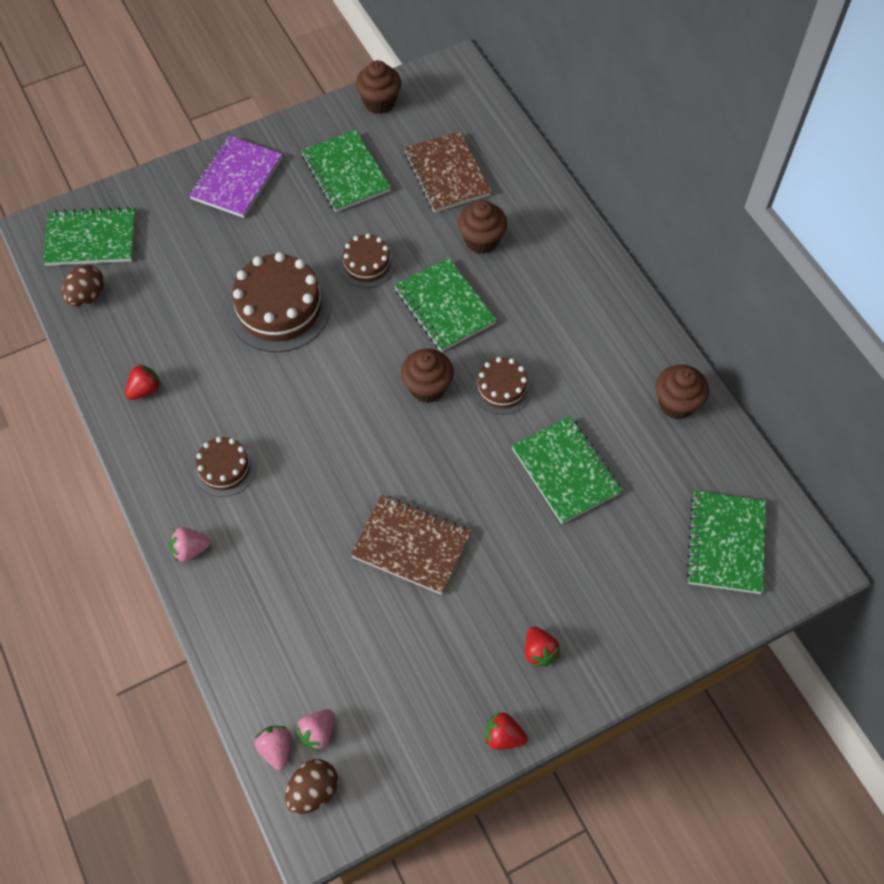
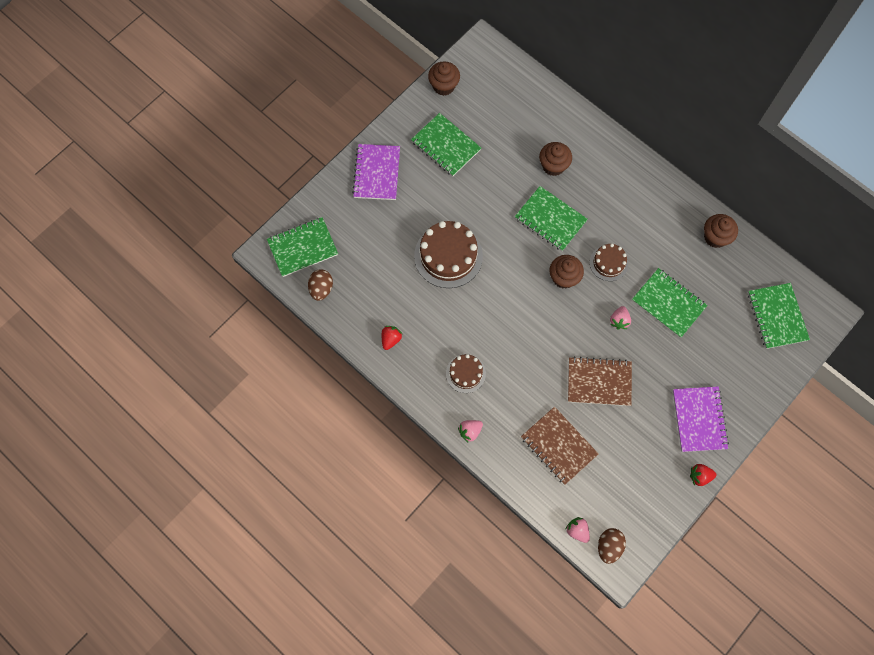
camera: 20 degrees left, 10 degrees up
pink strawberry [296,709,335,752] -> pink strawberry moved to [610,306,631,329]
brown cake [339,233,395,288] -> none
brown notebook [404,131,491,212] -> brown notebook moved to [521,407,599,485]
red strawberry [525,627,560,667] -> purple notebook [673,386,729,452]

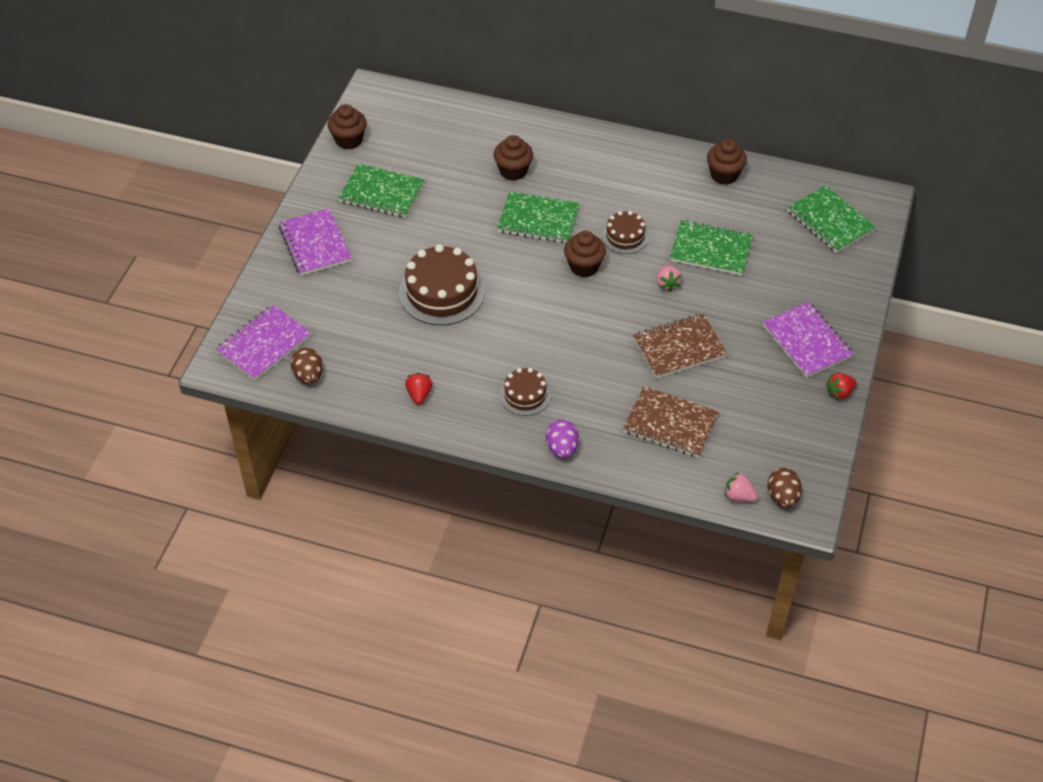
camera: 25 degrees left, 20 degrees down
green notebook [267,217,338,277] -> purple notebook [216,305,311,381]
pink strawberry [458,420,483,443] -> purple egg [546,419,579,459]

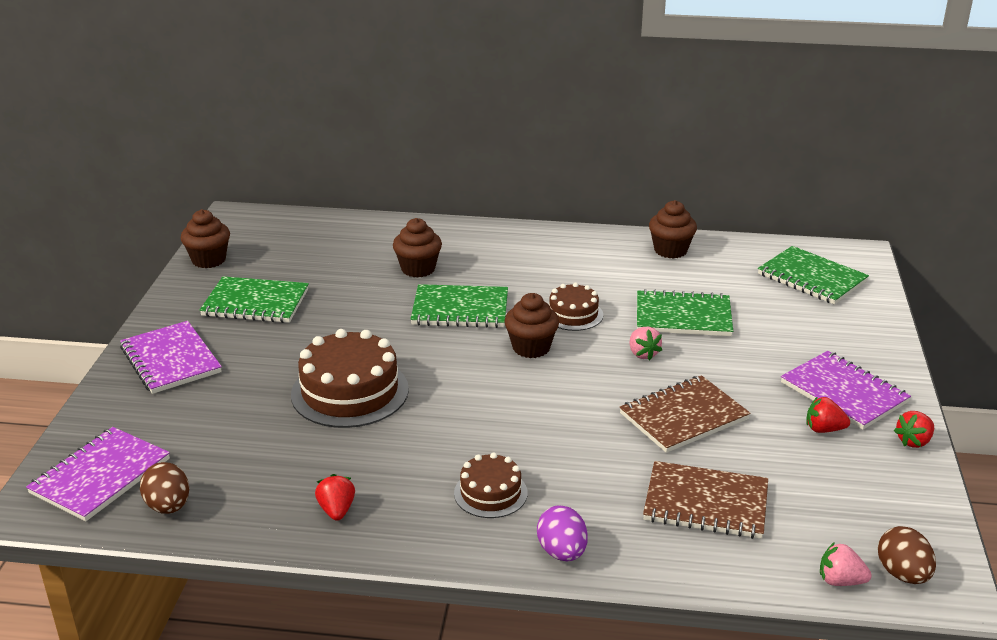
camera: 10 degrees left, 20 degrees down
none -> red strawberry [806,396,850,433]

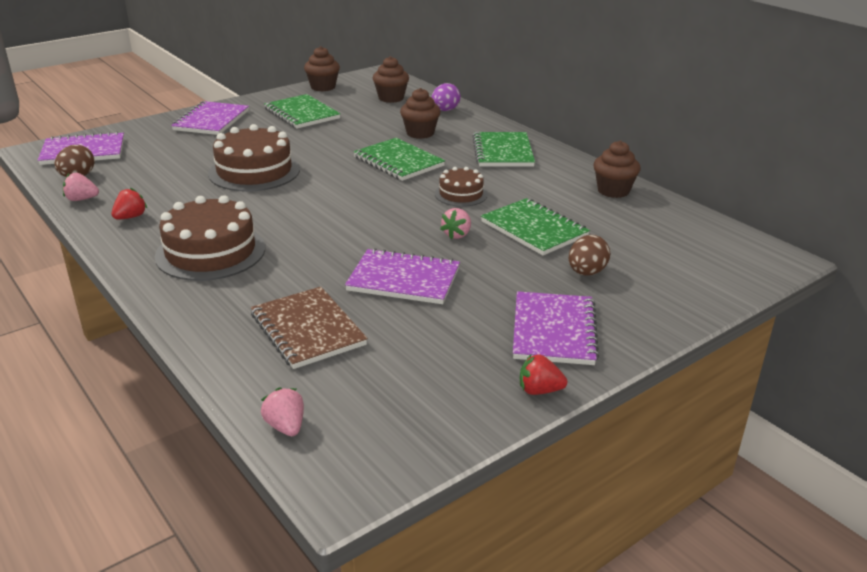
camera: 45 degrees right, 0 degrees up
brown cake [454,452,528,518] -> brown cake [155,195,265,281], size x1.78
brown cupcake [504,293,559,358] -> brown cupcake moved to [373,56,409,103]
purple egg [537,505,588,561] -> purple egg moved to [431,83,460,111]
brown notebook [619,375,751,453] -> purple notebook [345,248,460,304]
green notebook [758,246,869,305] -> green notebook moved to [473,132,535,167]
red strawberry [806,396,850,433] -> none
brown egg [878,526,936,584] -> brown egg moved to [569,235,610,276]
none -> pink strawberry [63,173,99,201]

